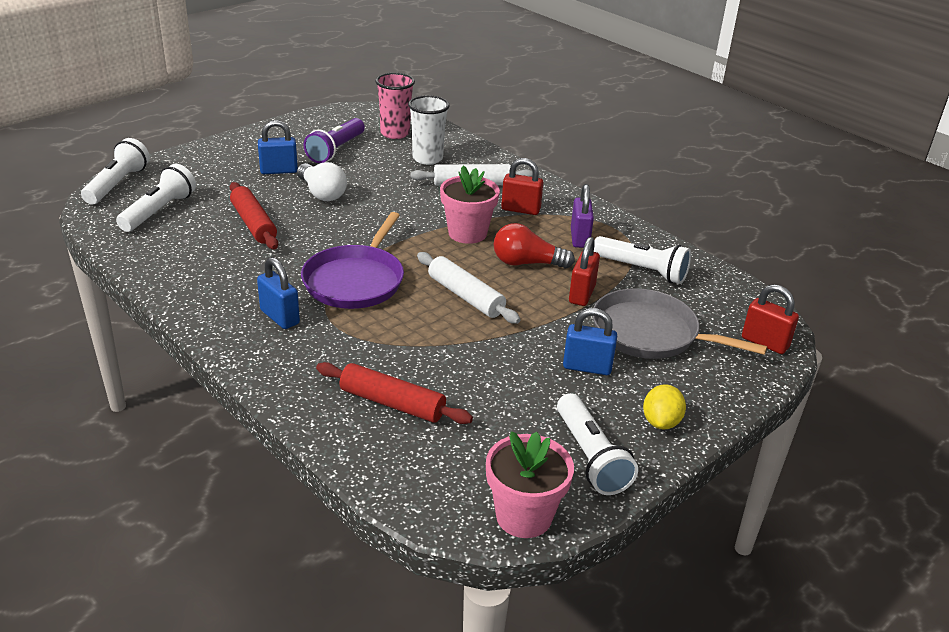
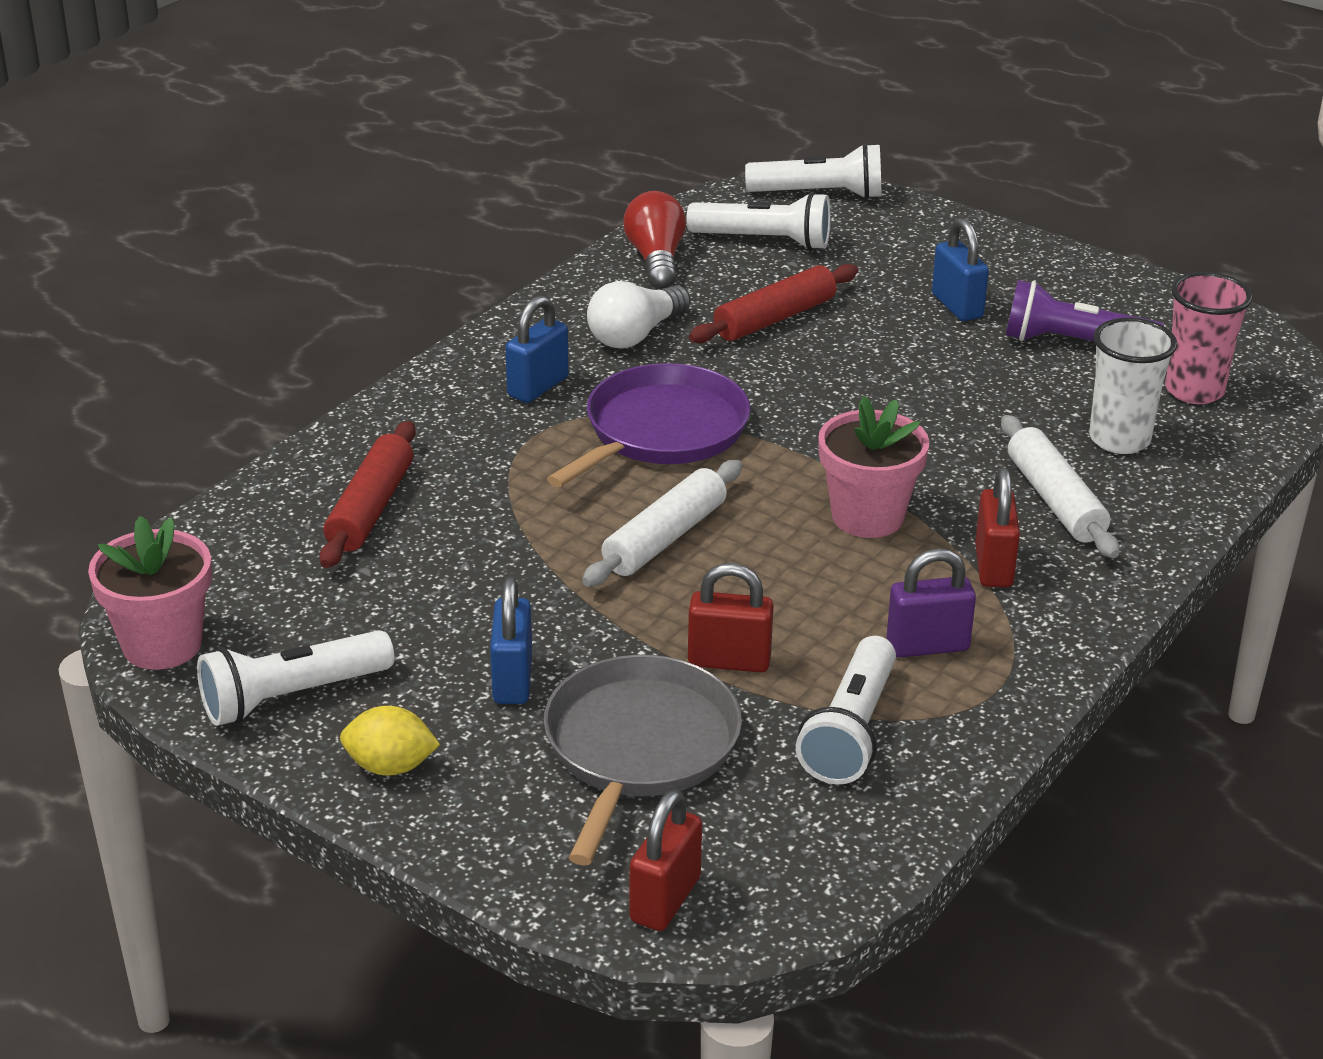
camera: 80 degrees right, 0 degrees up
white light bulb [297,162,347,201] -> white light bulb moved to [587,281,691,349]
purple pan [301,212,404,309] -> purple pan turned 120 degrees clockwise [547,363,750,487]
red light bulb [494,223,575,268] -> red light bulb moved to [623,191,686,289]

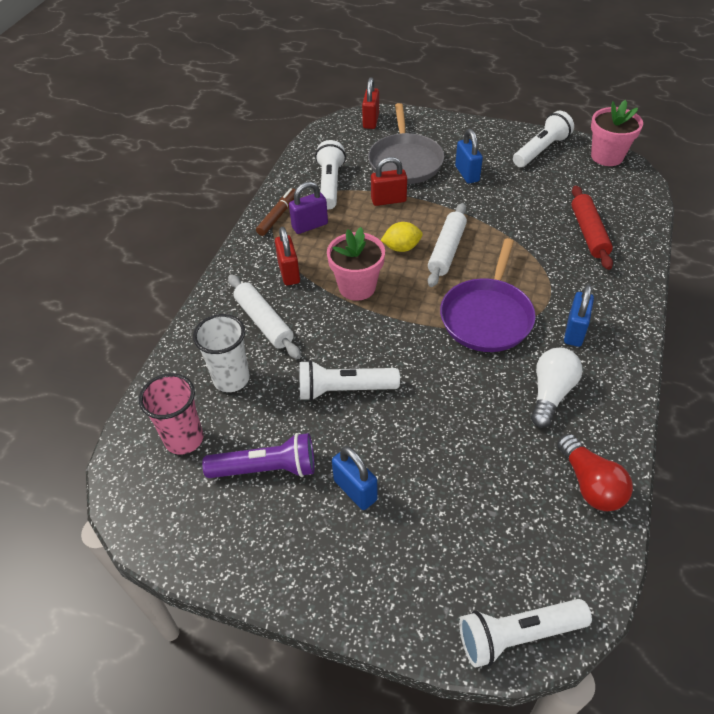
camera: 165 degrees right, 15 degrees up
yellow lemon [340,706,440,775] -> yellow lemon moved to [381,222,423,252]
white flashlight [687,192,831,250] -> white flashlight moved to [299,360,400,401]
red rolling pin [689,264,858,343] -> none
none -> brown marker [256,188,296,236]

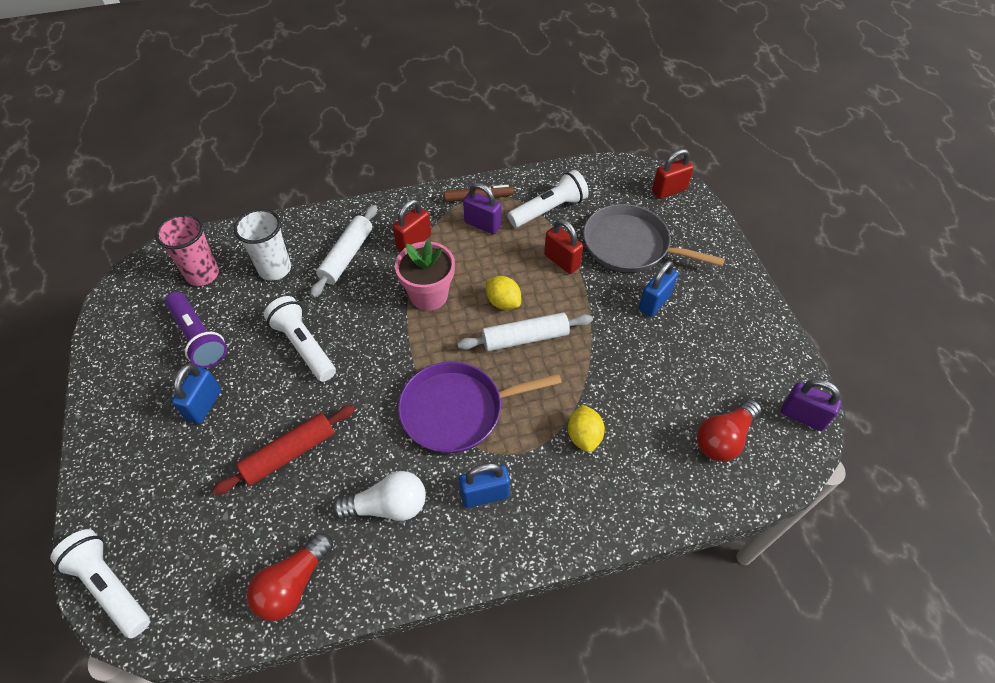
camera: 55 degrees right, 5 degrees up
grey pan [368,103,444,184] -> grey pan turned 60 degrees clockwise [583,204,725,272]
white flashlight [513,111,574,167] -> none
red rolling pin [571,185,613,270] -> red rolling pin moved to [212,405,355,495]
pink flower pot [591,100,643,166] -> purple padlock [781,379,841,431]
none -> yellow lemon [568,404,605,452]
none -> red light bulb [697,399,762,462]

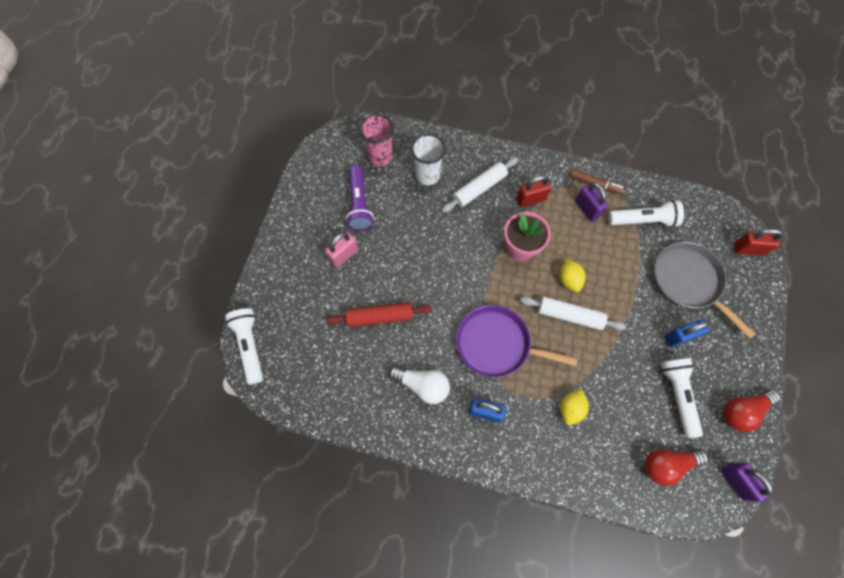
camera: 30 degrees right, 15 degrees up
blue padlock [172,364,221,424] -> pink padlock [325,232,358,268]
red light bulb [247,533,333,621] -> red light bulb moved to [723,389,780,432]
white flashlight [264,296,336,382] -> white flashlight moved to [661,358,703,438]
red padlock [544,219,583,274] -> none

